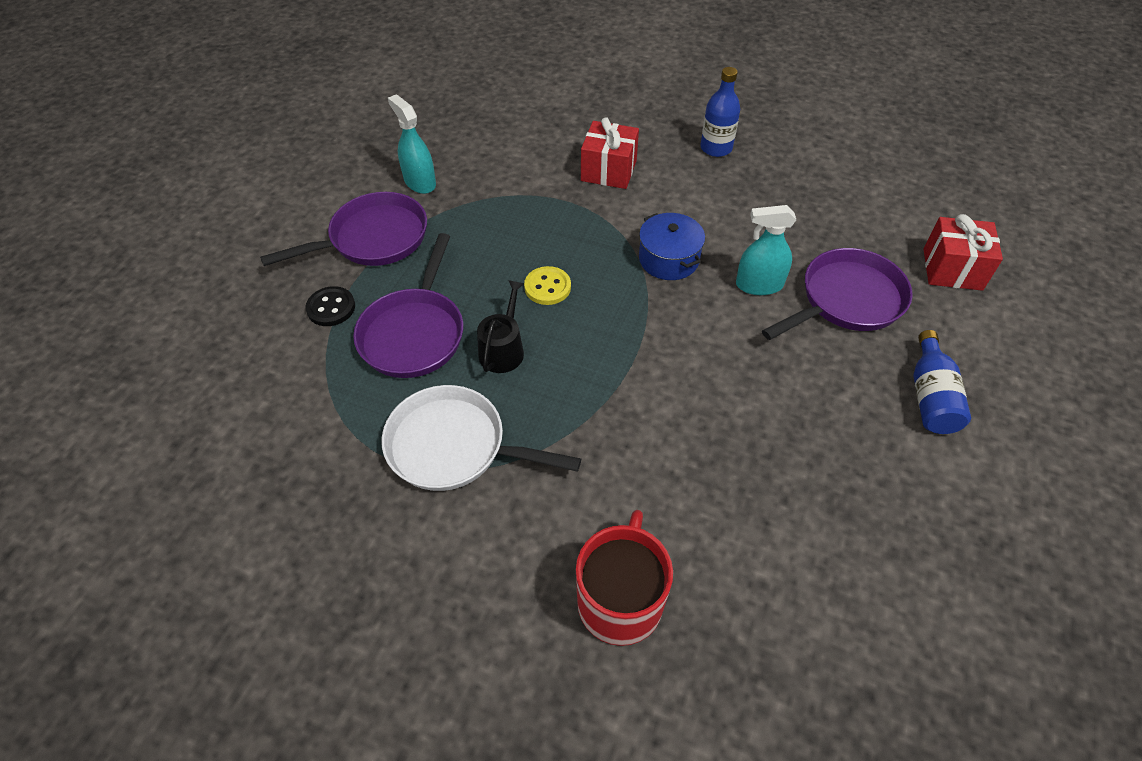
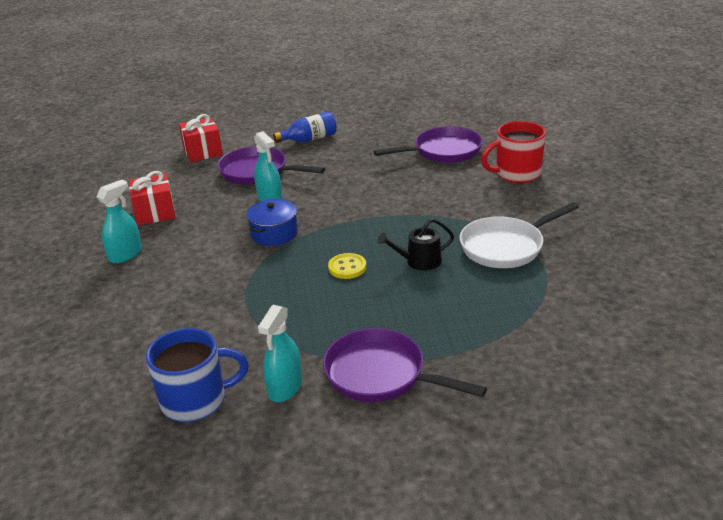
camera: 120 degrees left, 20 degrees down
black button [305,286,355,326] -> none
purple pan [353,233,463,378] -> purple pan moved to [374,126,483,163]
white pan [382,385,581,491] -> white pan turned 75 degrees clockwise [460,202,579,268]
red gift [581,117,639,189] -> red gift moved to [129,171,175,225]
blue bottle [700,67,740,157] -> turquoise spray bottle [96,180,142,264]
none -> blue mug [146,328,249,422]

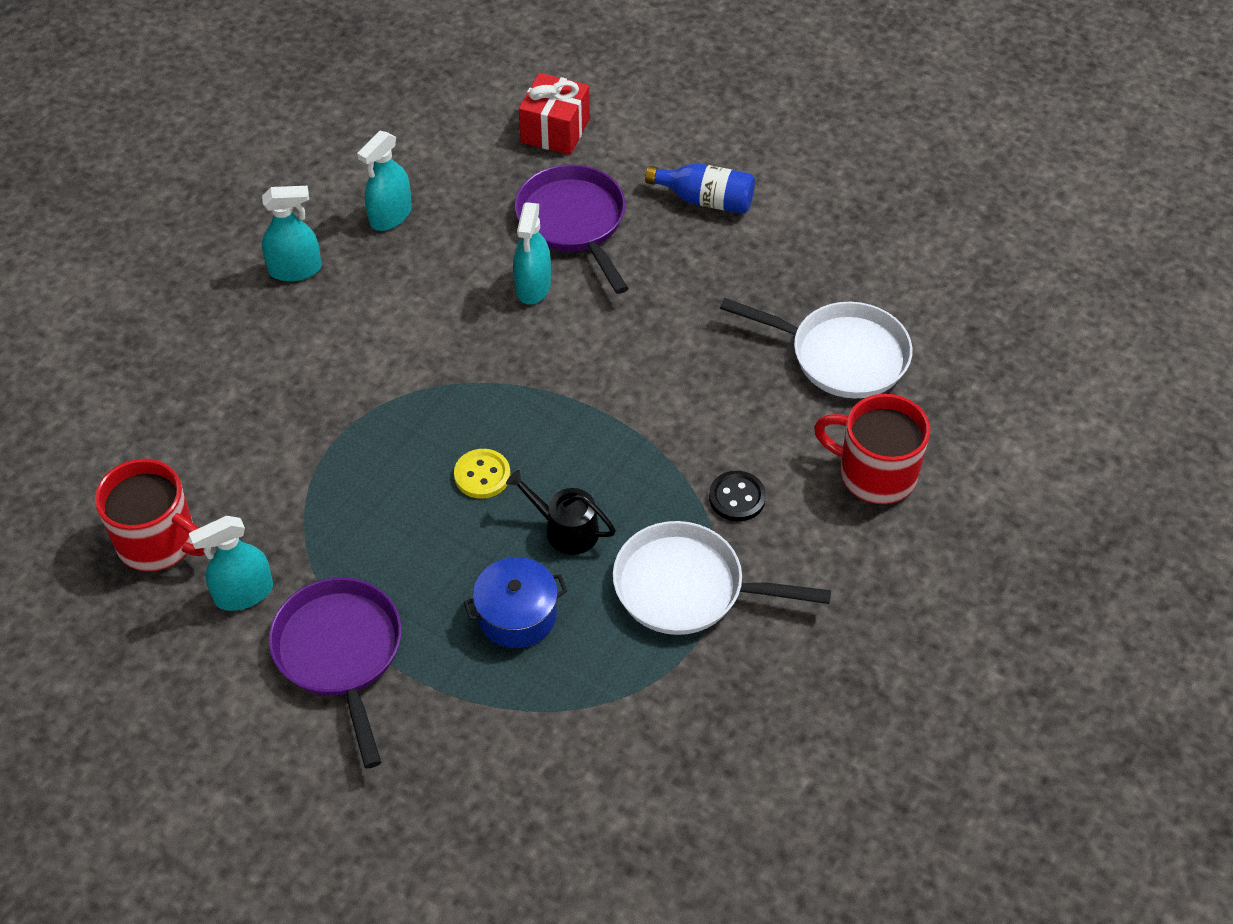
camera: 40 degrees right, 20 degrees up
red gift [129,171,175,225] -> turquoise spray bottle [357,131,412,231]
blue mug [146,328,249,422] -> red mug [95,459,205,572]
blue pot [246,199,298,246] -> blue pot moved to [464,557,567,648]
purple pan [374,126,483,163] -> white pan [720,298,913,398]
none -> black button [709,471,766,521]

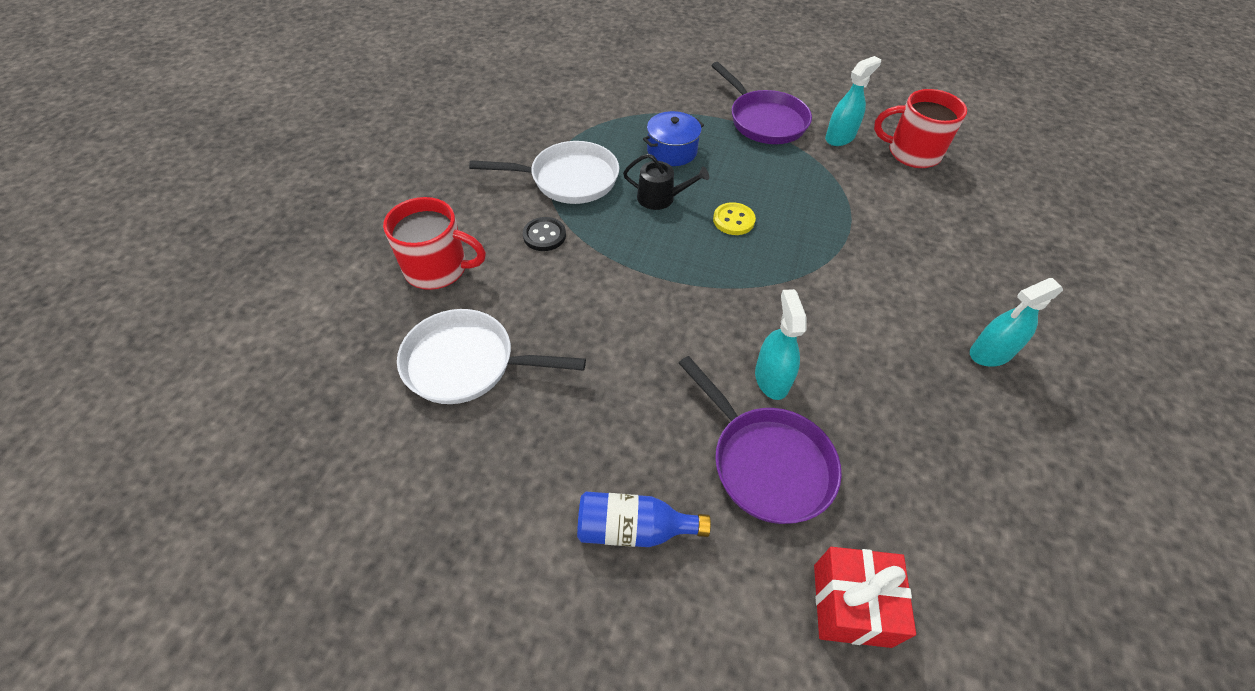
camera: 165 degrees right, 0 degrees up
turquoise spray bottle [357,131,412,231] -> none

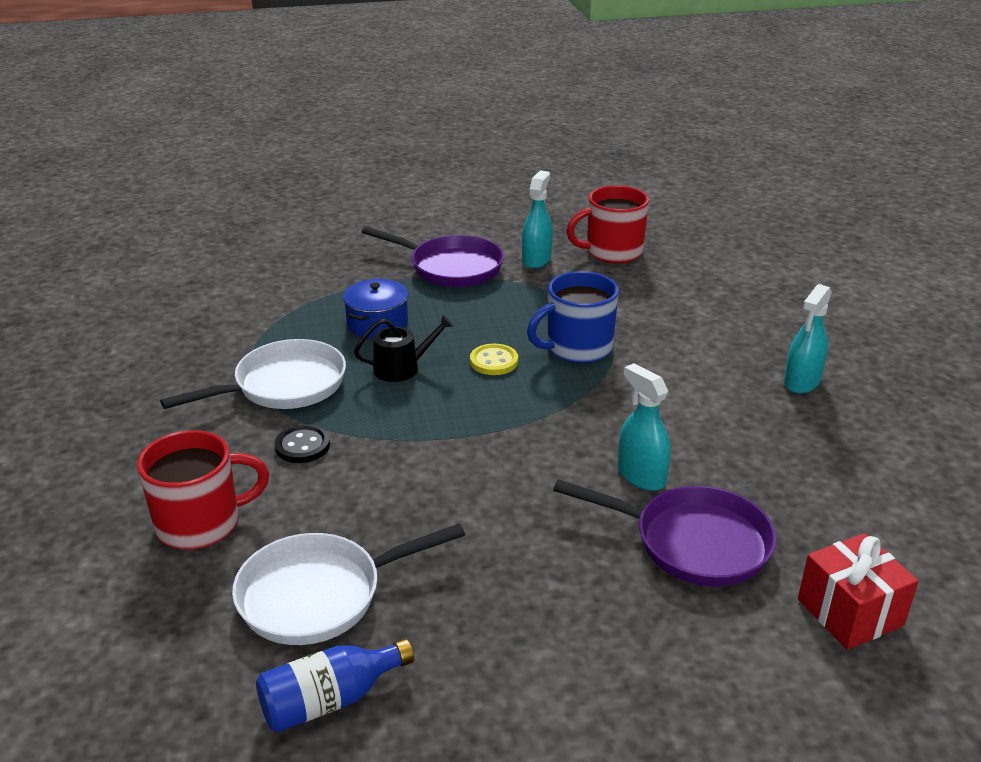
camera: 30 degrees left, 20 degrees down
blue bottle [577,492,711,547] -> blue bottle moved to [256,639,414,733]
none -> blue mug [527,271,619,363]

